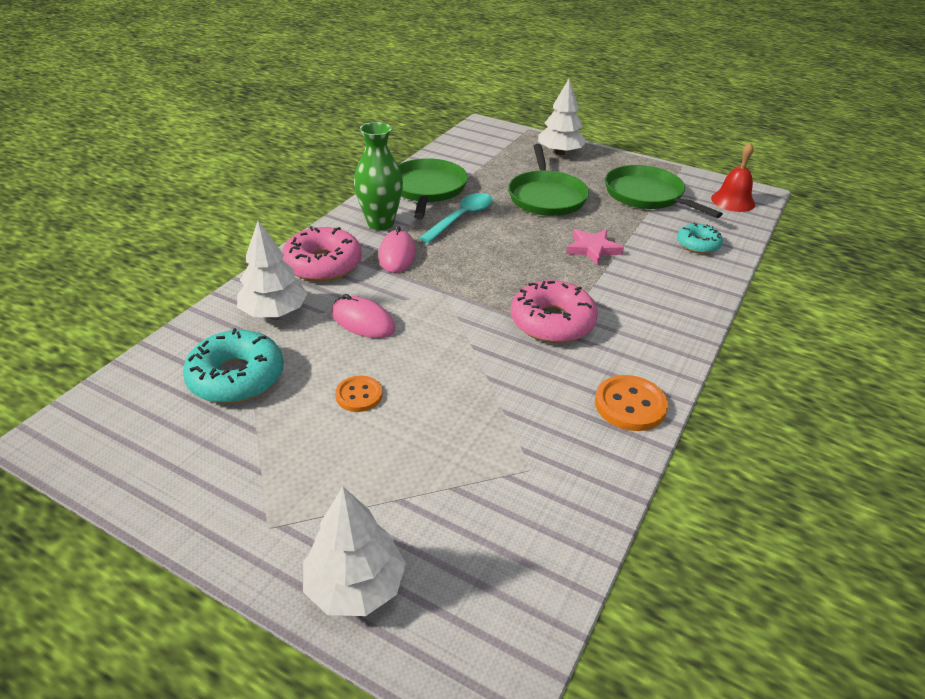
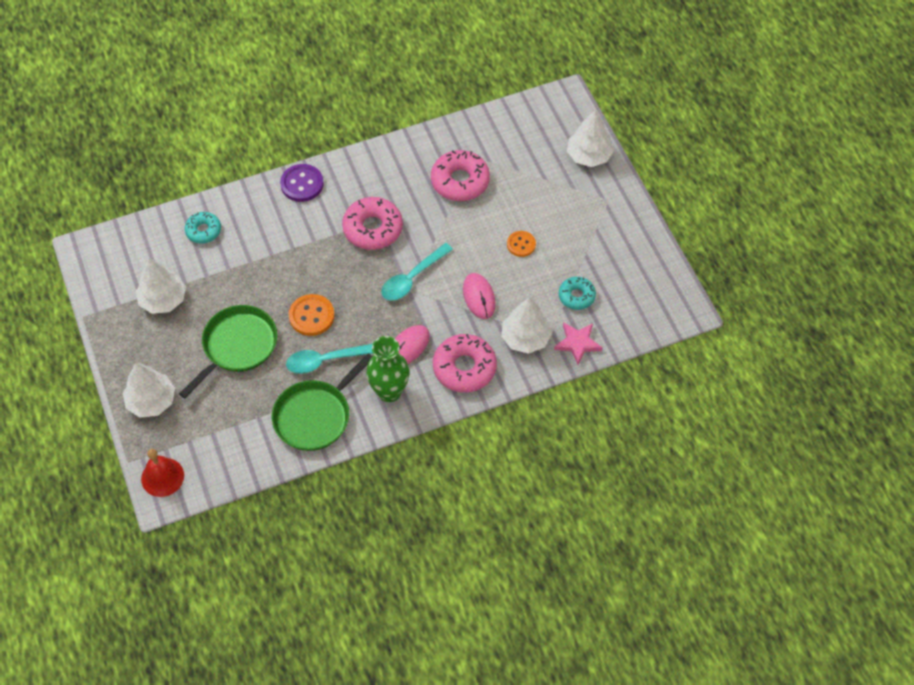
camera: 140 degrees left, 20 degrees up
turquoise donut [183,328,284,403] -> turquoise donut [559,277,596,310], size x0.60
pink star [566,229,624,266] -> pink star moved to [554,322,603,365]
orange button [595,375,668,431] -> orange button moved to [289,294,335,336]
green pan [605,165,723,218] -> white tree [136,258,186,314]
red bell [711,142,755,212] -> red bell moved to [141,449,184,497]
none -> purple button [280,164,324,202]
none -> turquoise spoon [381,243,453,301]
none -> pink donut [431,150,490,201]

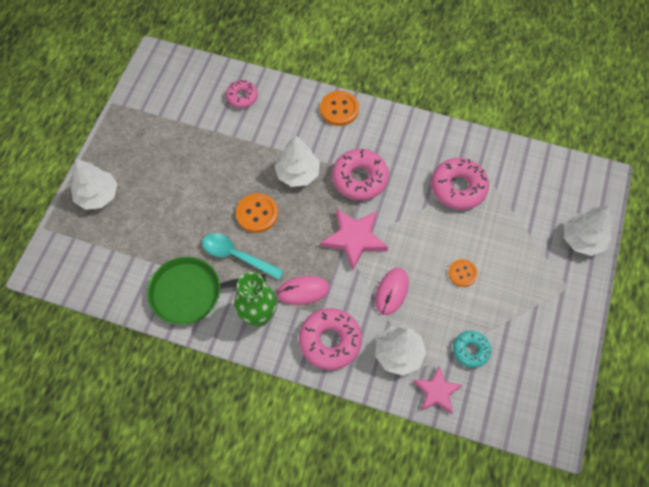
camera: 40 degrees right, 5 degrees up
white tree [136,258,186,314] -> white tree moved to [275,135,320,187]
red bell [141,449,184,497] -> none
green pan [179,305,277,398] -> none
turquoise donut [185,212,221,244] -> pink donut [226,80,258,108]
purple button [280,164,324,202] -> orange button [320,91,359,126]
turquoise spoon [381,243,453,301] -> pink star [321,208,388,271]

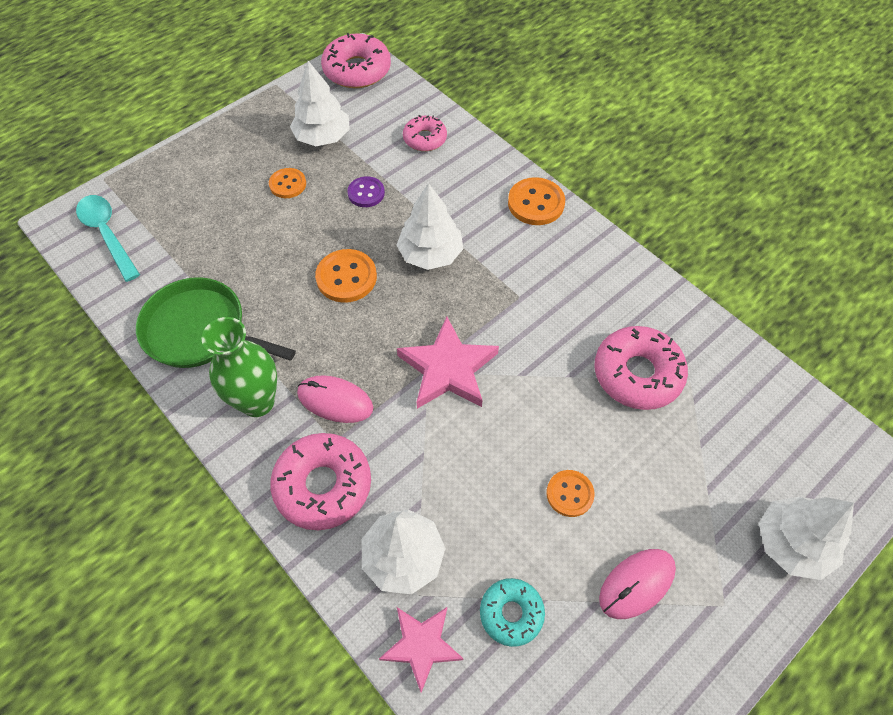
camera: 30 degrees right, 5 degrees down
white tree [71,159,117,210] -> white tree moved to [290,61,350,146]
turquoise spoon [202,233,284,280] -> turquoise spoon moved to [76,195,140,282]
pink donut [332,149,389,200] -> pink donut moved to [321,33,391,88]
pink mouse [375,268,409,315] -> pink mouse moved to [599,549,676,619]
none -> orange button [269,168,306,198]
none -> purple button [347,176,385,207]

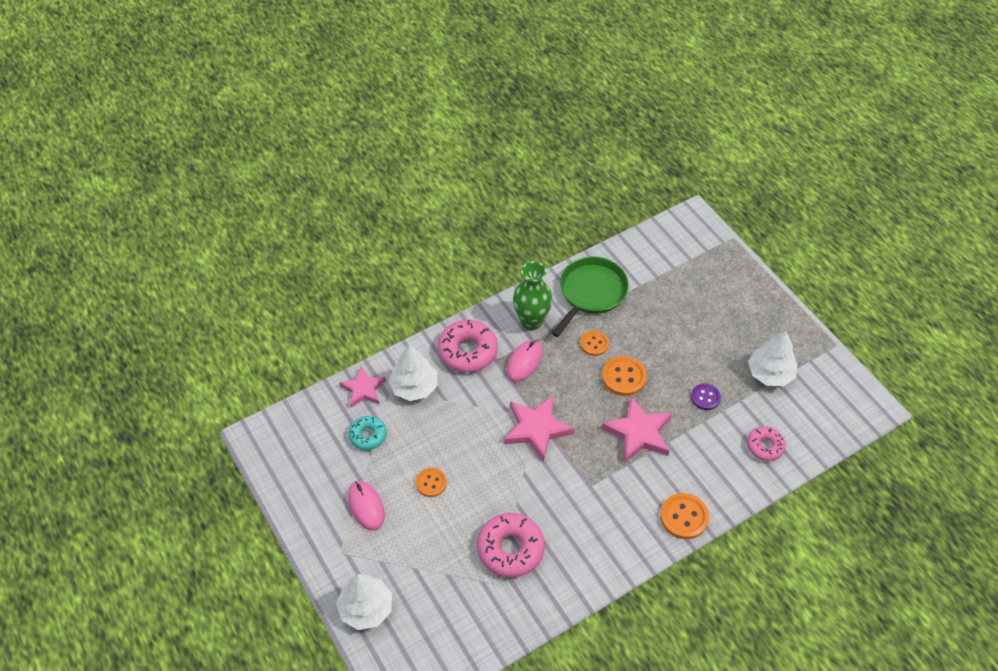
camera: 100 degrees right, 5 degrees down
turquoise spoon [76,195,140,282] -> none
orange button [269,168,306,198] -> orange button moved to [580,331,609,356]
pink donut [321,33,391,88] -> none
white tree [396,183,463,270] -> pink star [602,396,672,462]

